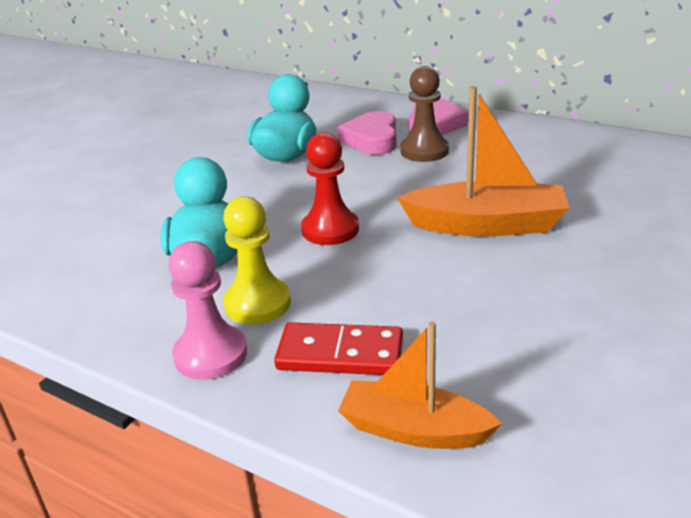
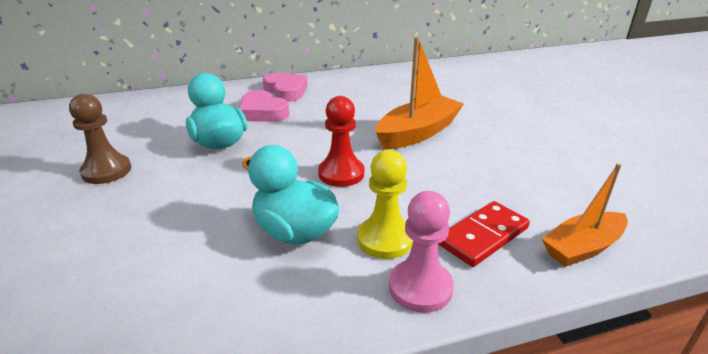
camera: 50 degrees left, 0 degrees up
brown pawn [400,66,449,162] -> brown pawn moved to [69,94,131,184]

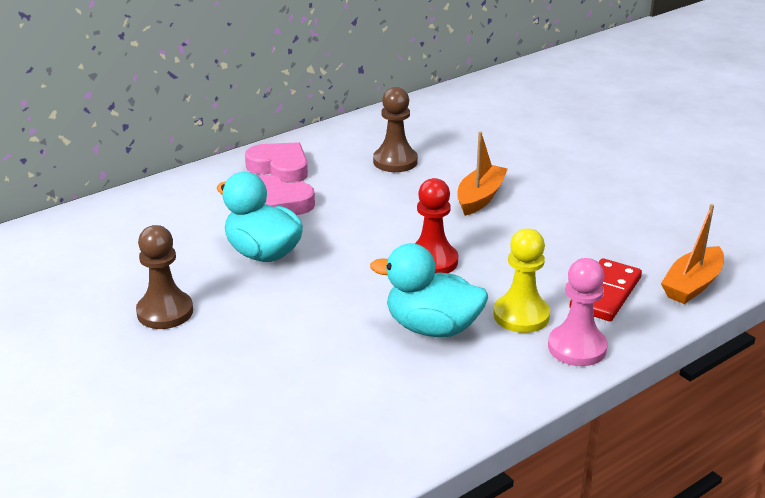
camera: 20 degrees left, 0 degrees up
orange boat [376,37,464,150] -> orange boat [457,132,508,216], size x0.67
none -> brown pawn [373,87,418,172]

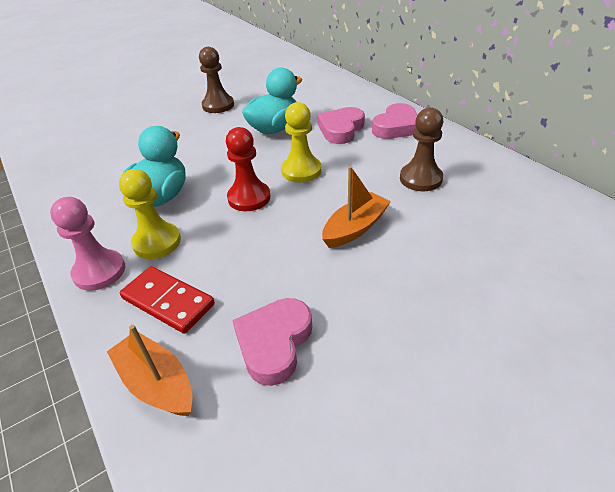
camera: 95 degrees right, 10 degrees up
orange boat [457,132,508,216] -> orange boat turned 75 degrees counterclockwise [322,166,391,248]
none -> pink heart [232,298,312,386]
none -> yellow pawn [281,102,321,183]

